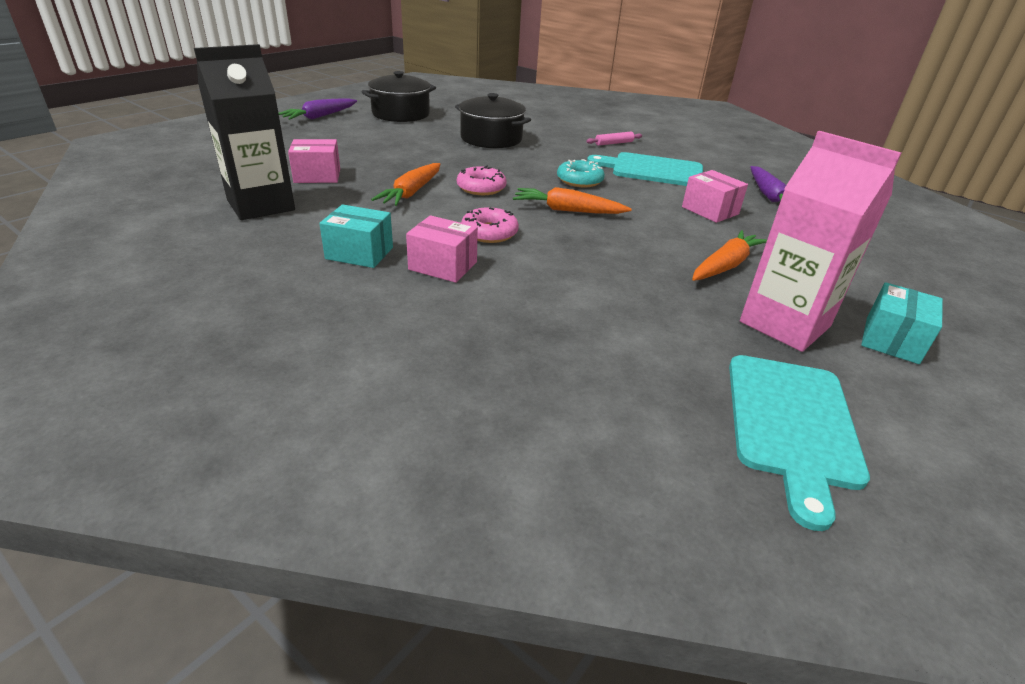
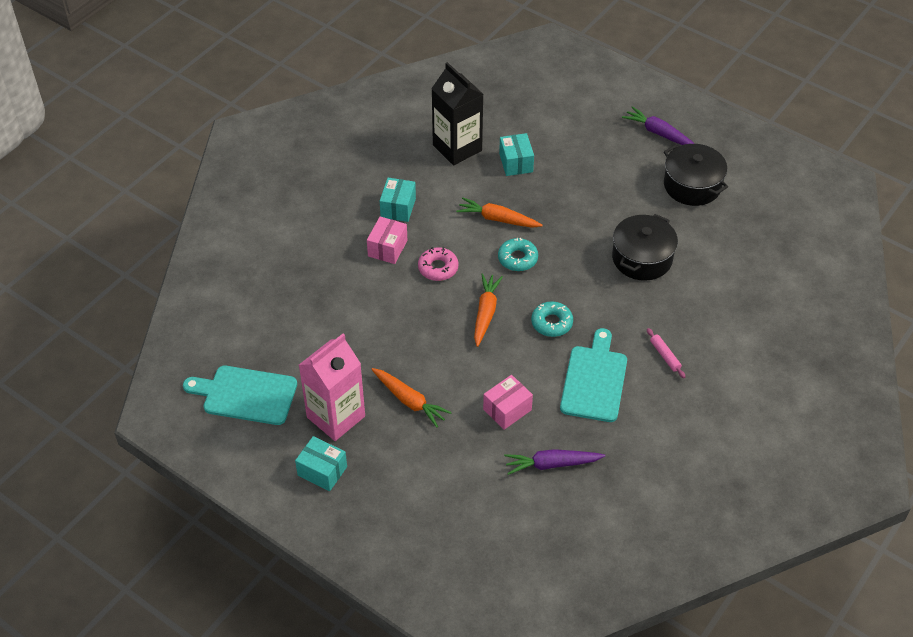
camera: 90 degrees right, 15 degrees up
pink box [288,139,340,183] -> turquoise box [499,133,534,176]
pink donut [457,165,506,195] -> turquoise donut [498,238,538,271]

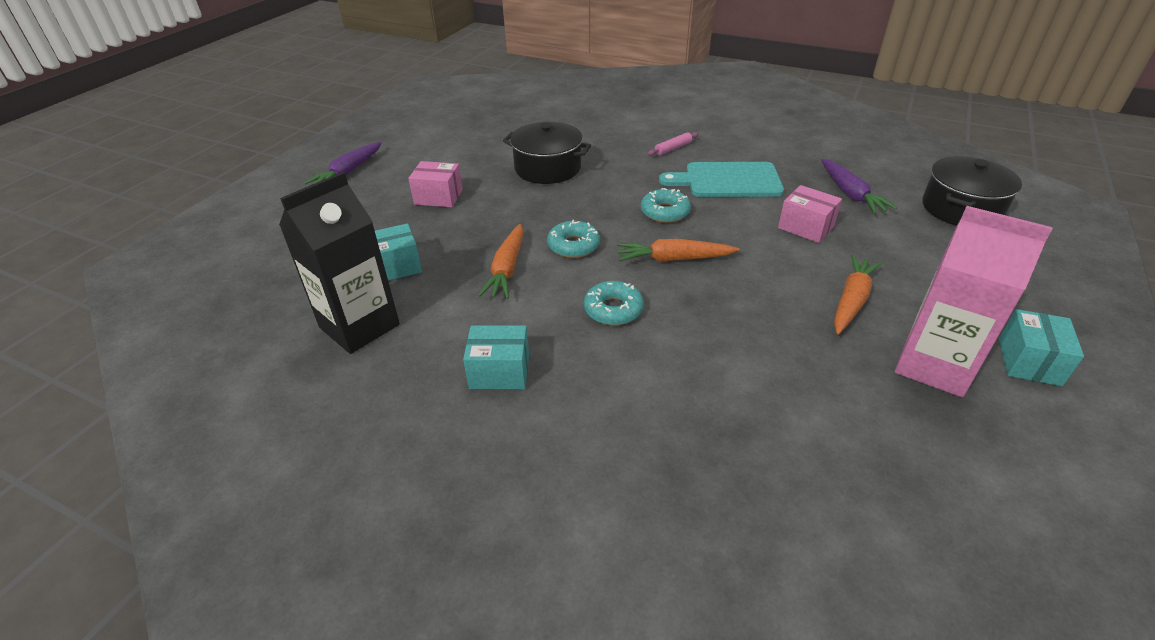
camera: 100 degrees left, 10 degrees down
turquoise cutting board [183,366,297,425] -> none
pink box [367,217,407,264] -> pink box moved to [408,161,463,207]
pink donut [418,247,458,281] -> turquoise donut [584,281,644,325]
black pot [664,144,728,206] -> black pot moved to [922,156,1022,226]

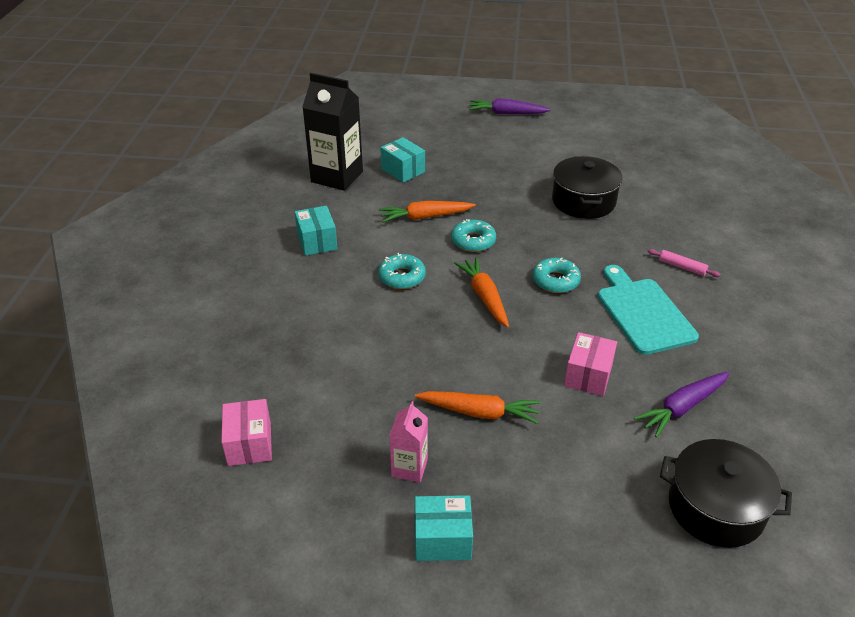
camera: 70 degrees right, 0 degrees up
pink box [408,161,463,207] -> pink box moved to [221,399,272,466]
pink carton [895,206,1053,397] -> pink carton [389,401,428,482], size x0.52

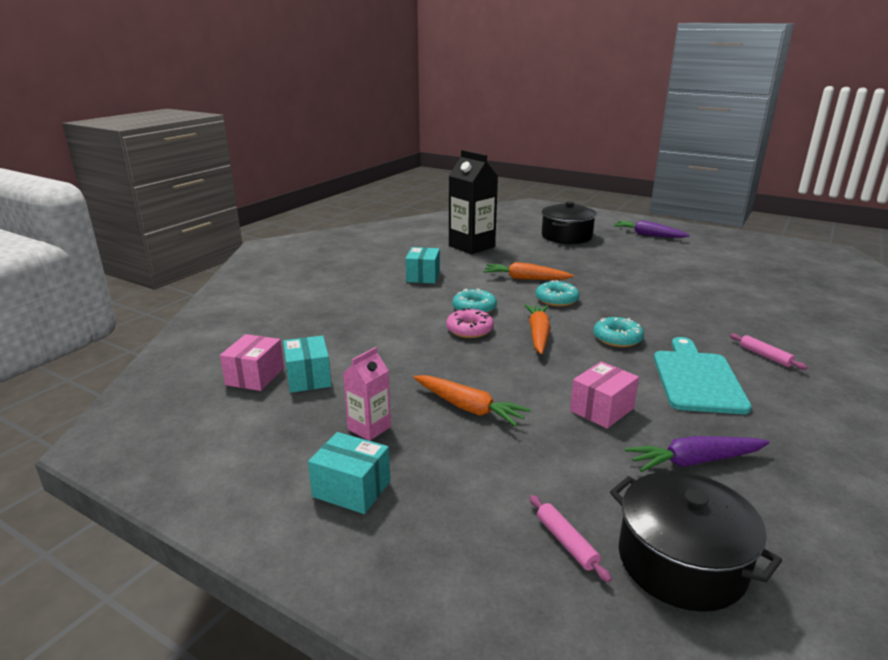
camera: 25 degrees right, 15 degrees down
turquoise box [380,137,425,183] -> turquoise box moved to [283,335,332,393]
black pot [552,156,623,219] -> black pot moved to [542,201,596,244]
none -> pink donut [446,308,494,338]
none -> pink rolling pin [530,495,612,583]

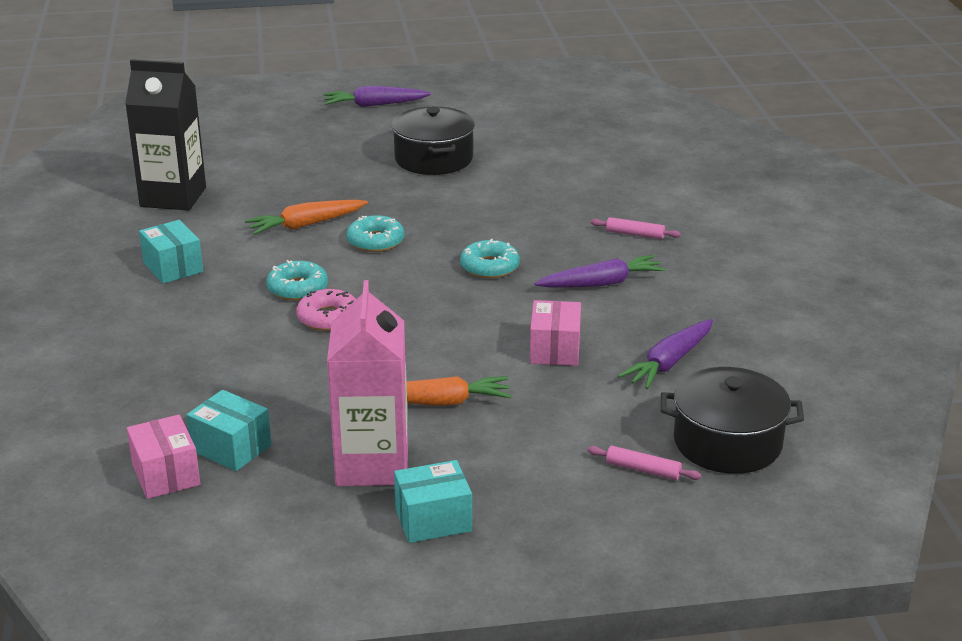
camera: 40 degrees left, 5 degrees up
pink carton [343,347,391,441] -> pink carton [327,280,408,486], size x1.91
orange carrot [524,304,551,354] -> none
black pot [542,201,596,244] -> black pot moved to [391,107,475,175]
turquoise cutting board [654,337,752,414] -> purple carrot [534,255,666,287]

